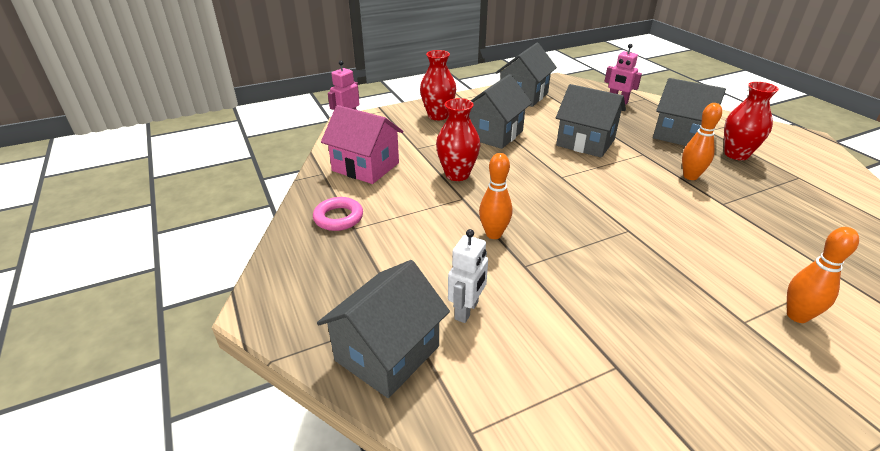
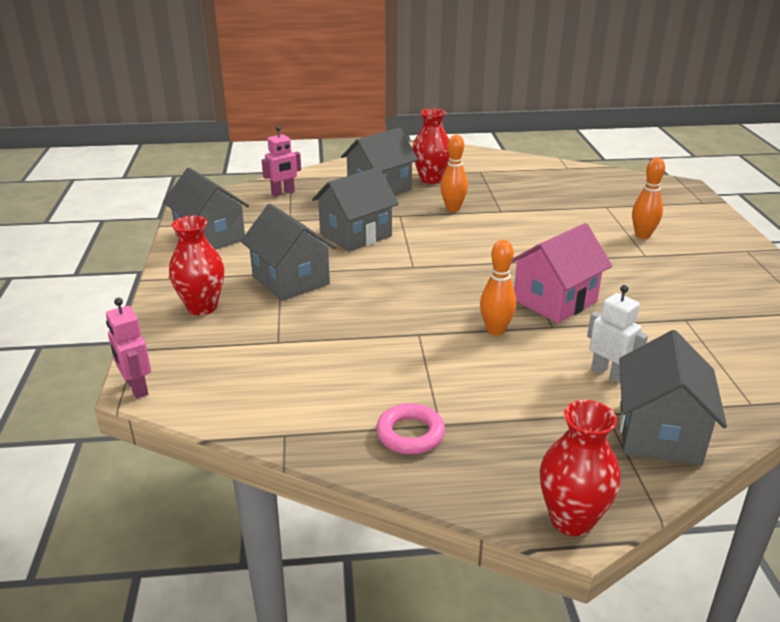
camera: 70 degrees left, 5 degrees down
grey house [317,260,450,398] -> grey house turned 45 degrees clockwise [619,330,727,465]
pink house [321,105,403,184] -> pink house moved to [512,223,612,323]
red vase [436,98,480,181] -> red vase moved to [540,400,621,536]

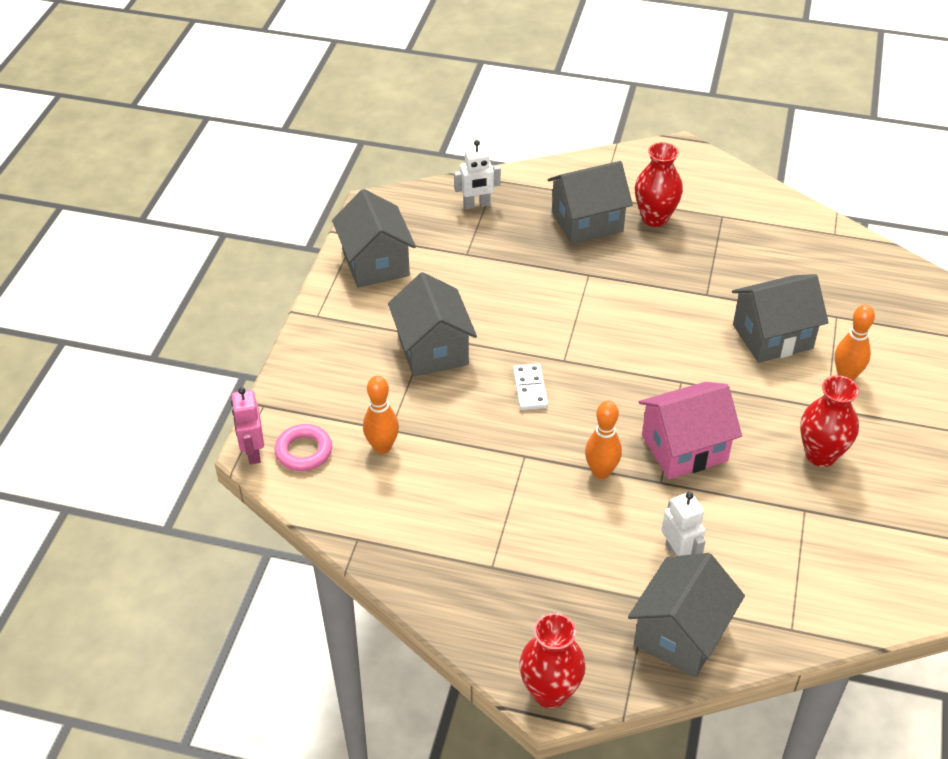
camera: 20 degrees right, 15 degrees up
red vase [169,216,224,315] -> red vase moved to [800,375,859,467]
pink robot [262,126,301,197] -> white robot [454,140,501,209]
grey house [312,167,399,252] -> grey house moved to [732,274,829,363]
pink ring [376,403,445,454] -> pink ring moved to [275,424,332,471]
orange bowling pin [440,135,468,212] -> orange bowling pin moved to [363,376,399,454]
none -> white domino [513,364,548,410]

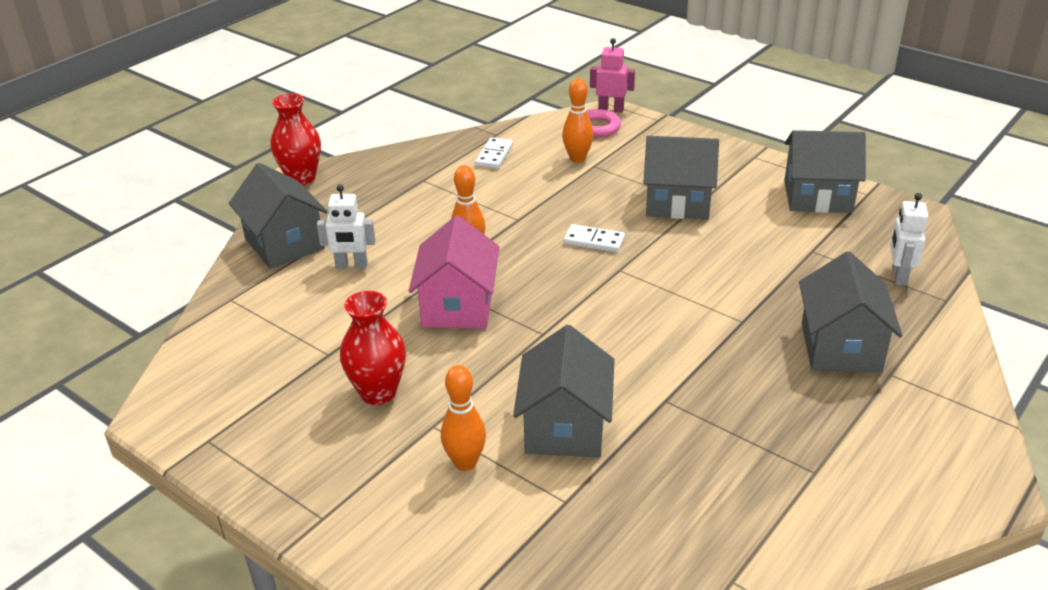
camera: 115 degrees right, 10 degrees down
red vase [635,142,683,227] -> none
none -> white domino [475,137,513,169]

